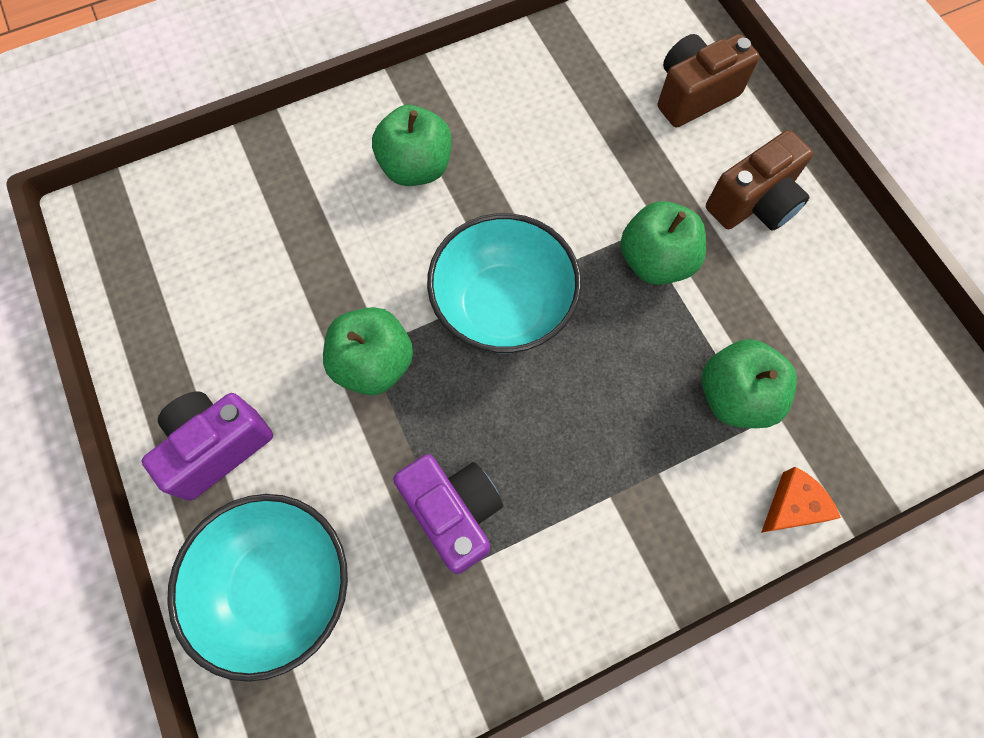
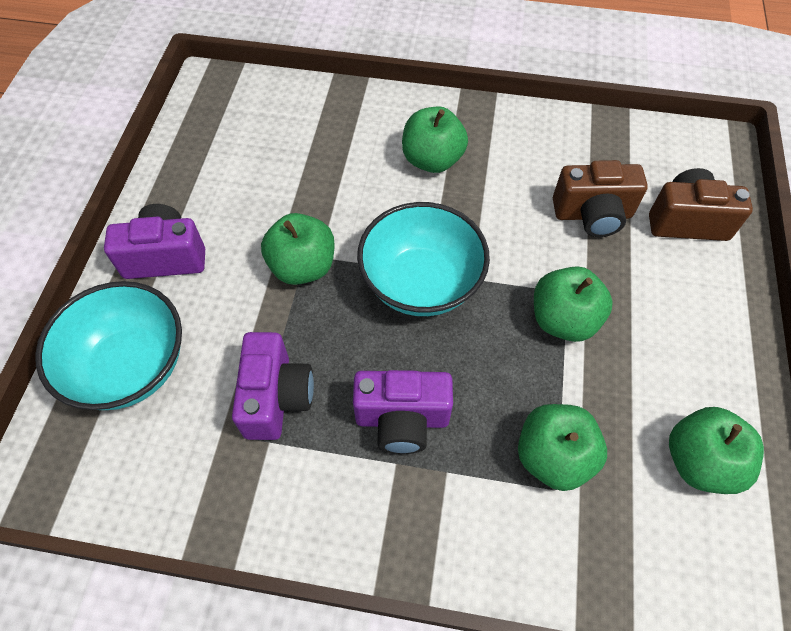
camera: 35 degrees right, 10 degrees down
brown camera [706,130,813,231] -> brown camera moved to [553,160,648,237]
orange cheese [761,467,841,533] -> none
none -> purple camera [353,370,453,454]
none -> green apple [669,407,764,494]

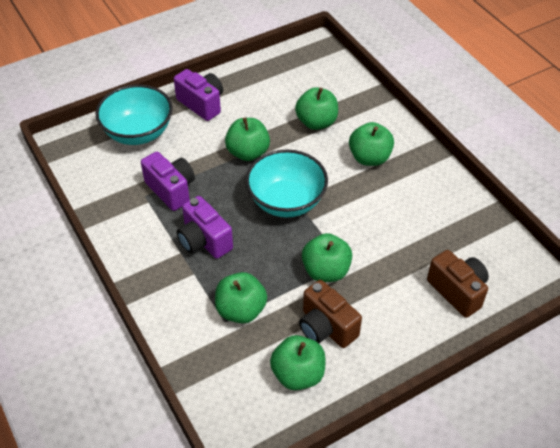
camera: 50 degrees right, 10 degrees down
purple camera [232,332,314,440] -> purple camera turned 90 degrees counterclockwise [141,152,195,211]
brown camera [553,160,648,237] -> brown camera moved to [299,280,362,348]
none -> green apple [295,87,338,130]

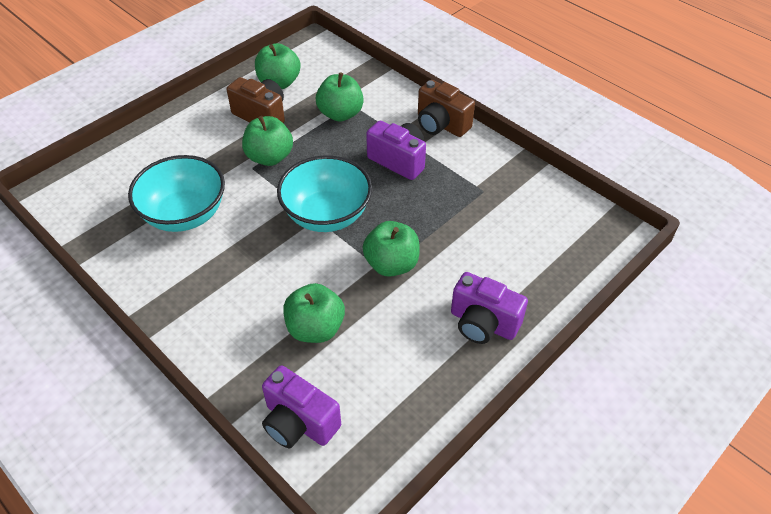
camera: 165 degrees right, 0 degrees up
turquoise bowl [96,85,173,145] -> turquoise bowl moved to [128,155,225,232]
purple camera [141,152,195,211] -> purple camera moved to [262,365,341,448]
green apple [349,122,394,166] -> none
brown camera [427,250,489,318] -> brown camera moved to [418,80,475,137]

